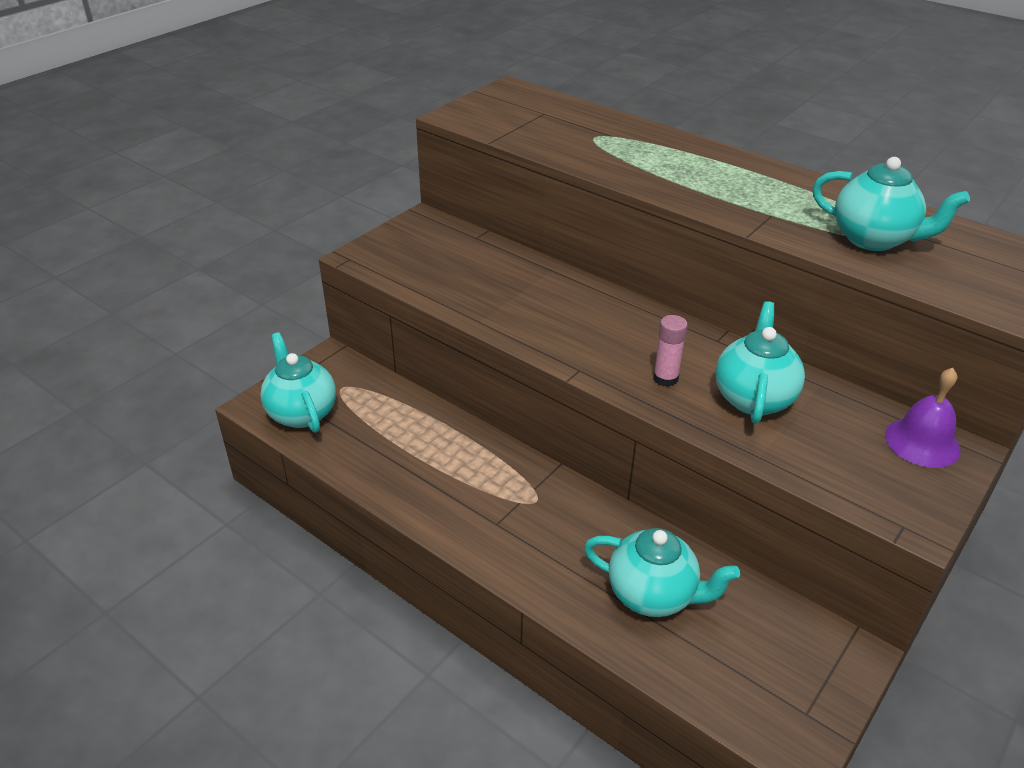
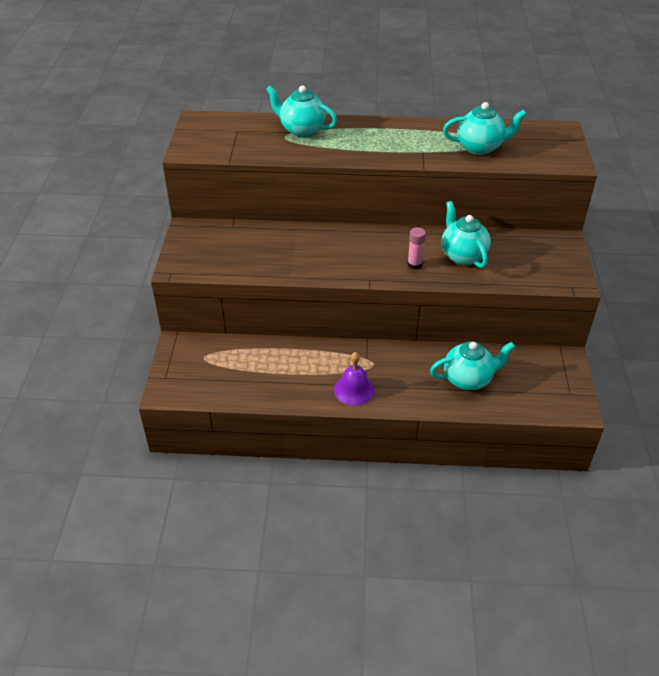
camera: 35 degrees left, 5 degrees up
turquoise teapot [260,332,336,433] -> turquoise teapot moved to [266,85,337,137]
purple bell [885,368,961,468] -> purple bell moved to [334,352,375,406]

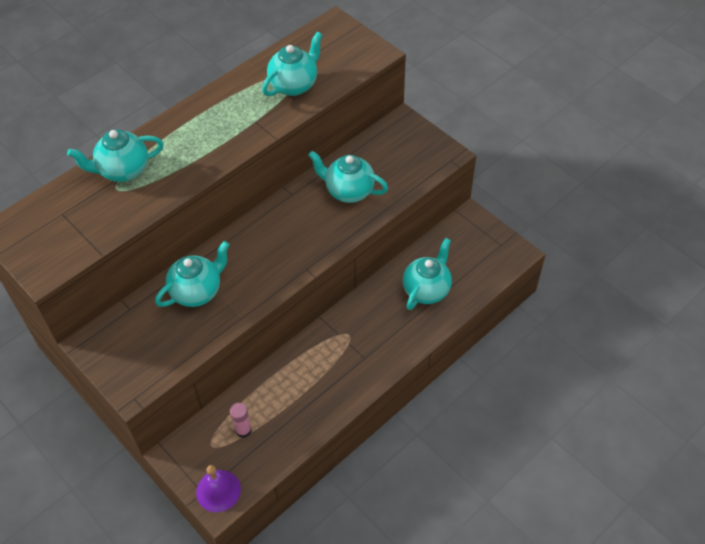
camera: 45 degrees left, 10 degrees up
purple bell [334,352,375,406] -> purple bell moved to [196,465,241,512]
pink glue stick [407,227,426,270] -> pink glue stick moved to [230,403,252,438]
none -> turquoise teapot [155,241,230,307]

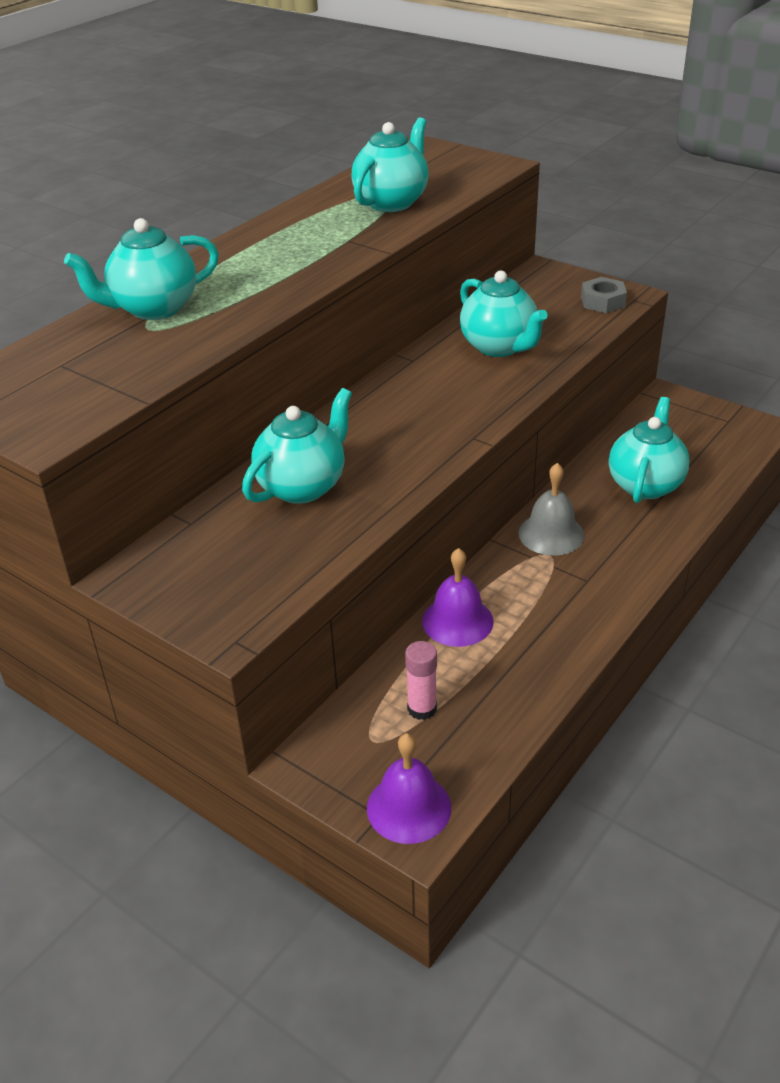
camera: 10 degrees left, 15 degrees down
turquoise teapot [308,151,388,203] -> turquoise teapot turned 135 degrees counterclockwise [460,271,548,357]
none -> purple bell [422,548,494,647]
none -> grey bell [518,463,584,556]
none -> grey nut [581,277,627,313]

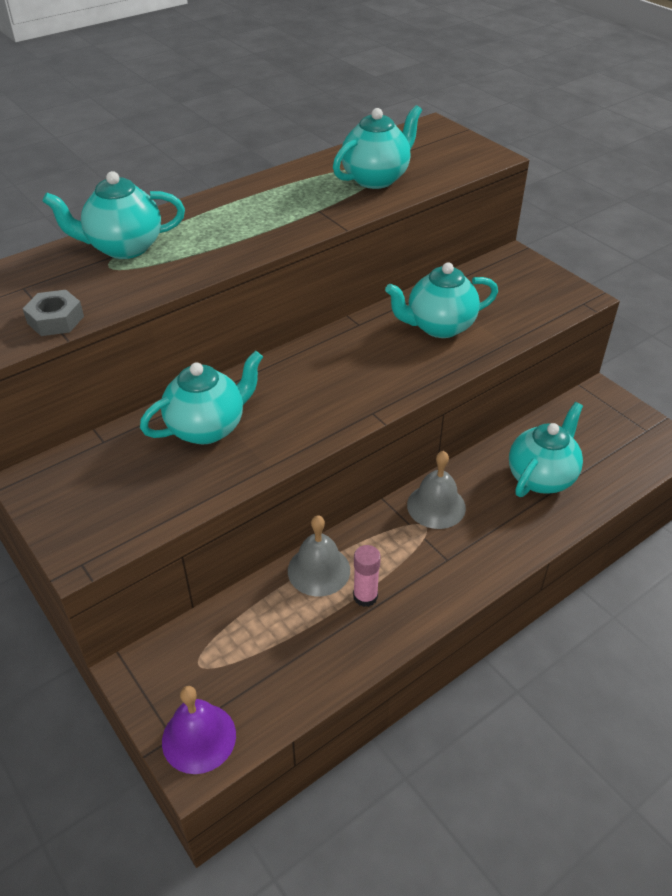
camera: 15 degrees right, 5 degrees up
pink glue stick [405,641,437,720] -> pink glue stick moved to [353,545,381,607]
purple bell [422,548,494,647] -> grey bell [288,515,350,596]
turquoise teapot [460,271,548,357] -> turquoise teapot turned 90 degrees clockwise [385,263,498,338]
grey nut [581,277,627,313] -> grey nut moved to [22,290,84,336]

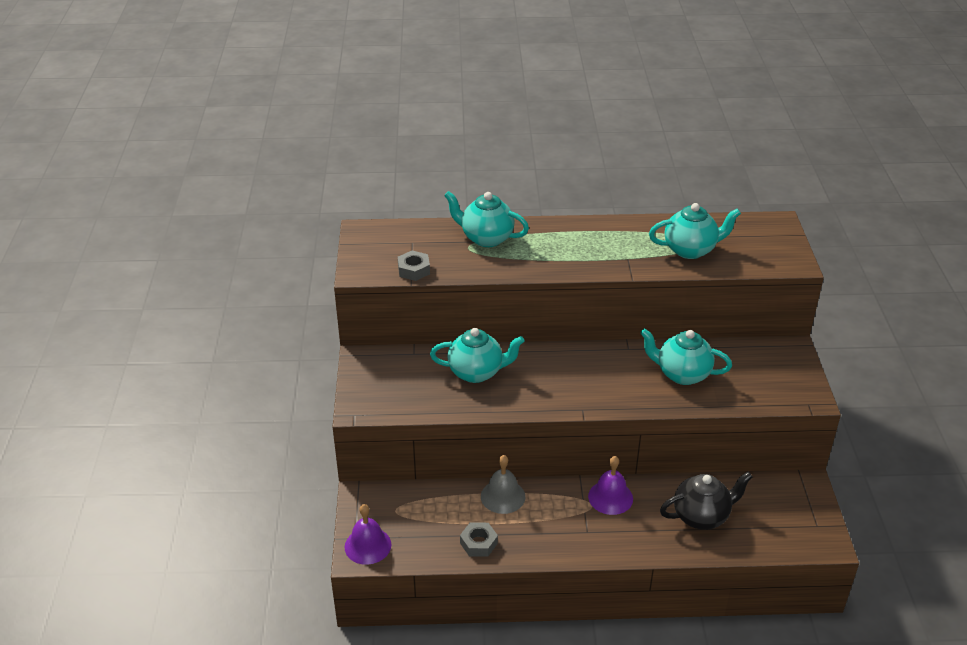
camera: 35 degrees right, 5 degrees down
pink glue stick [353,545,381,607] -> none
grey bell [407,451,466,529] -> purple bell [588,456,633,515]
turquoise teapot [509,402,583,497] -> black teapot [660,472,753,530]
none -> grey nut [460,523,498,557]

